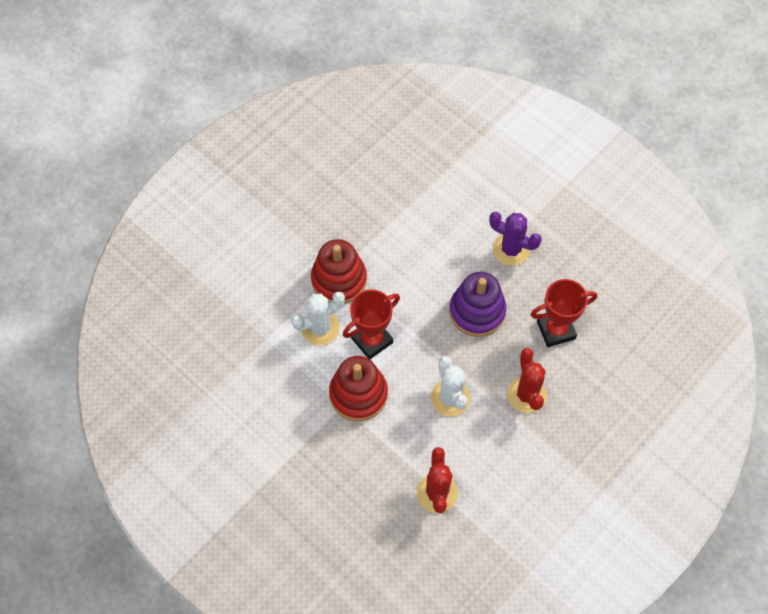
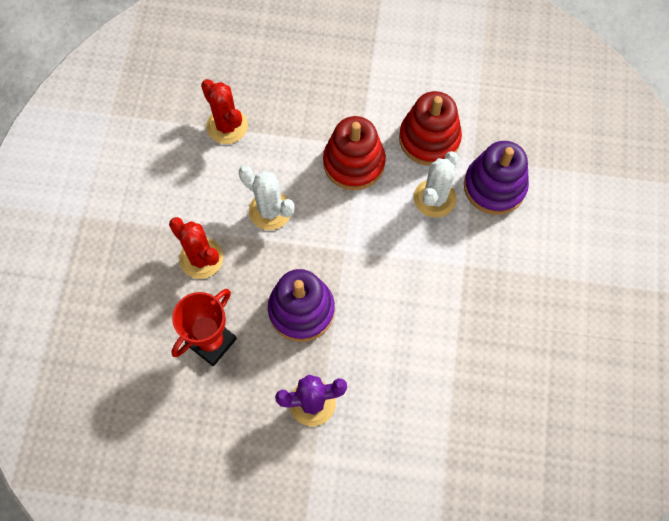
camera: 145 degrees right, 5 degrees up
red stacking toy [311,239,367,304] -> red stacking toy moved to [399,91,462,166]
red trophy [343,289,400,359] -> none
none -> purple stacking toy [464,141,529,215]

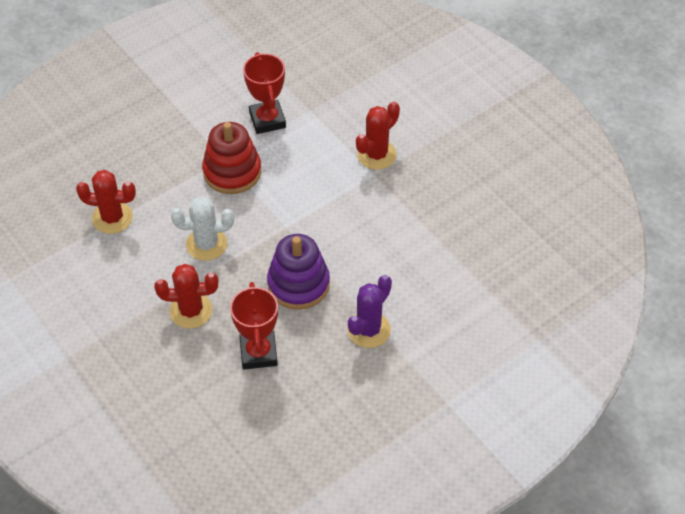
camera: 45 degrees left, 15 degrees down
red stacking toy [399,91,462,166] -> red trophy [243,52,286,134]
white cactus [414,151,458,218] -> none
purple stacking toy [464,141,529,215] -> none
none -> red cactus [356,102,400,170]

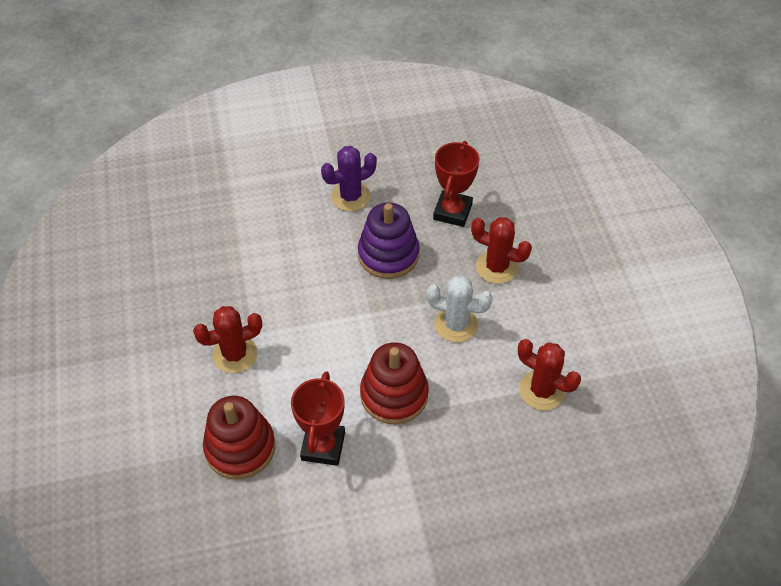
camera: 155 degrees left, 0 degrees up
none -> red stacking toy [203,396,275,480]

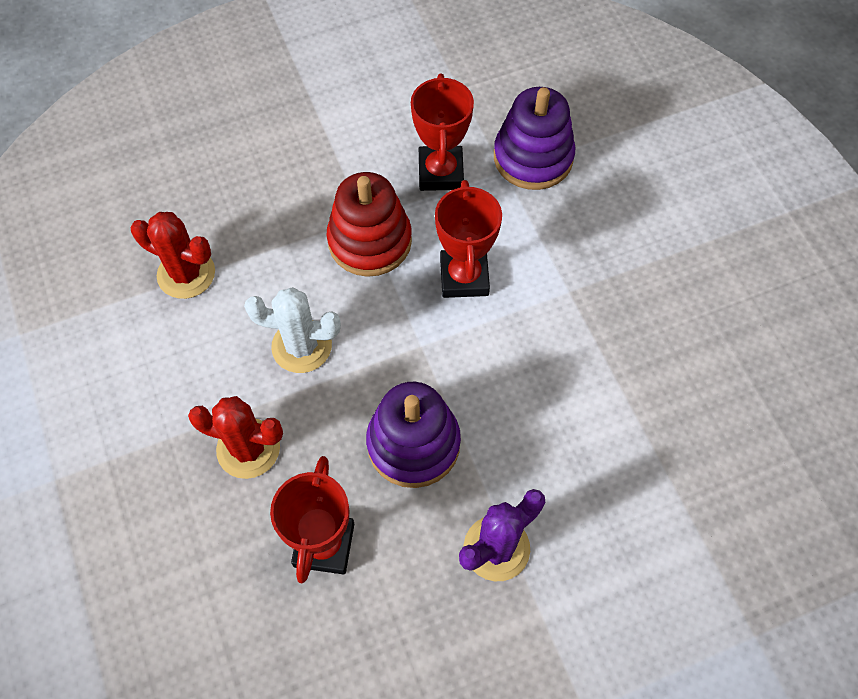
camera: 170 degrees right, 10 degrees up
red cactus [193,306,262,373] -> none
red stacking toy [203,396,275,480] -> purple stacking toy [494,87,575,190]
none -> red trophy [435,180,502,298]

